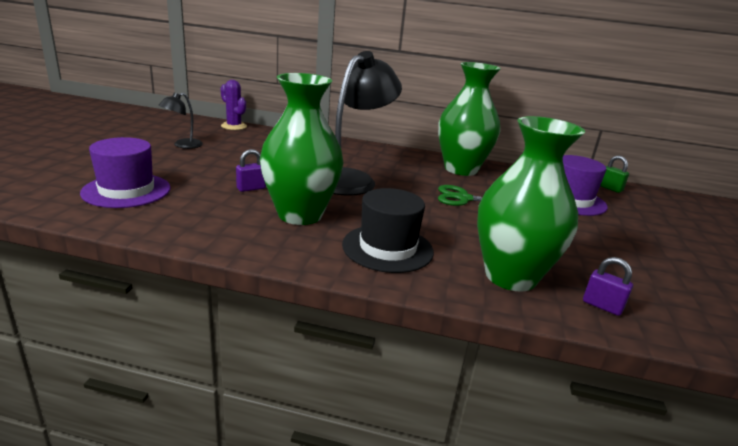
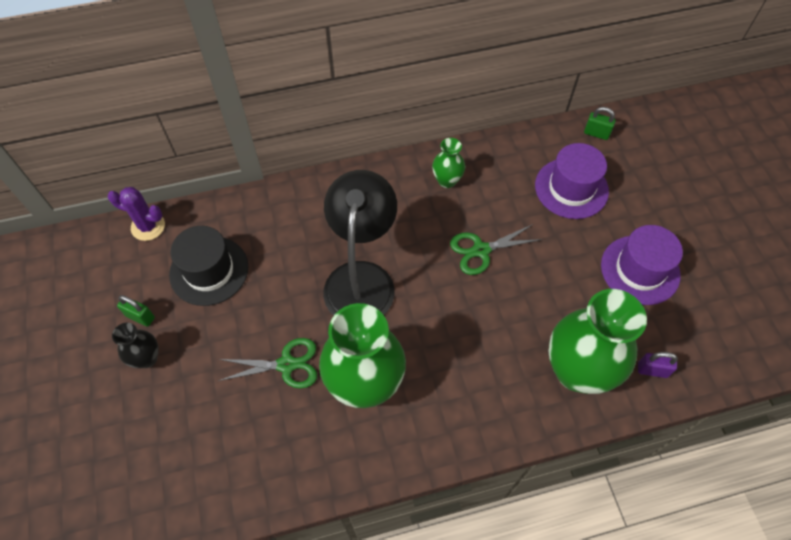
camera: 25 degrees left, 35 degrees up
purple hat [80,137,171,208] -> purple hat moved to [601,225,683,305]
black lamp [158,93,203,149] -> green padlock [117,295,155,327]
purple padlock [236,149,266,192] -> green scissors [218,338,317,388]
black hat [342,188,434,273] -> black hat moved to [169,226,248,306]
green vase [438,62,501,176] -> green vase [432,138,465,188], size x0.47
none -> black vase [112,323,158,368]

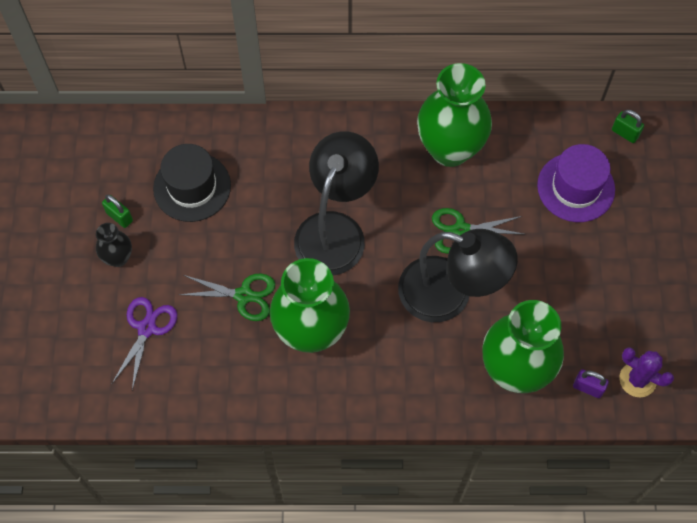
camera: 15 degrees right, 5 degrees up
purple cactus [108,187,165,241] -> purple cactus moved to [619,347,674,397]
green vase [432,138,465,188] -> green vase [417,63,492,167], size x2.12
purple hat [601,225,683,305] -> none
none -> purple scissors [112,297,177,390]
none -> black lamp [398,229,518,322]

